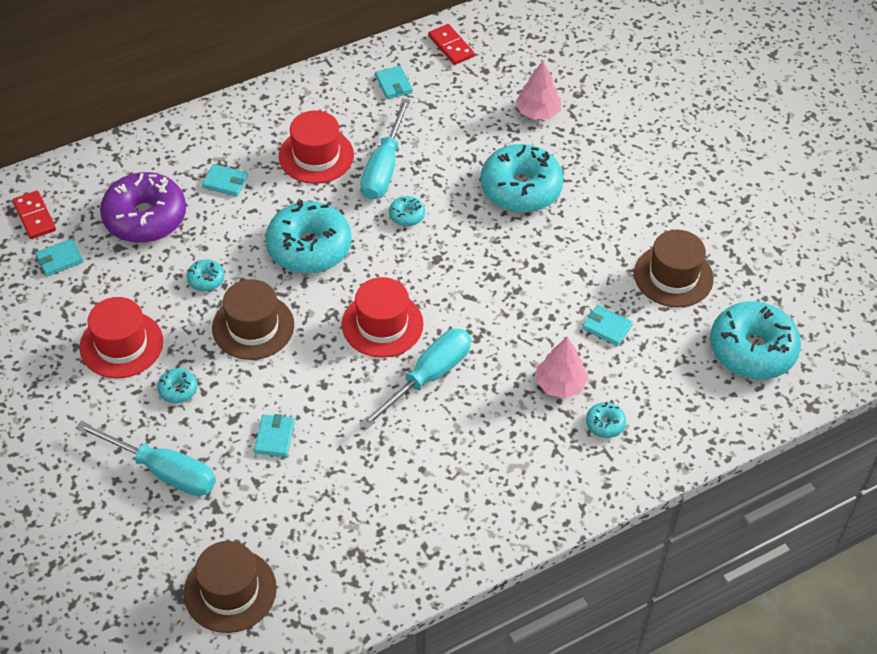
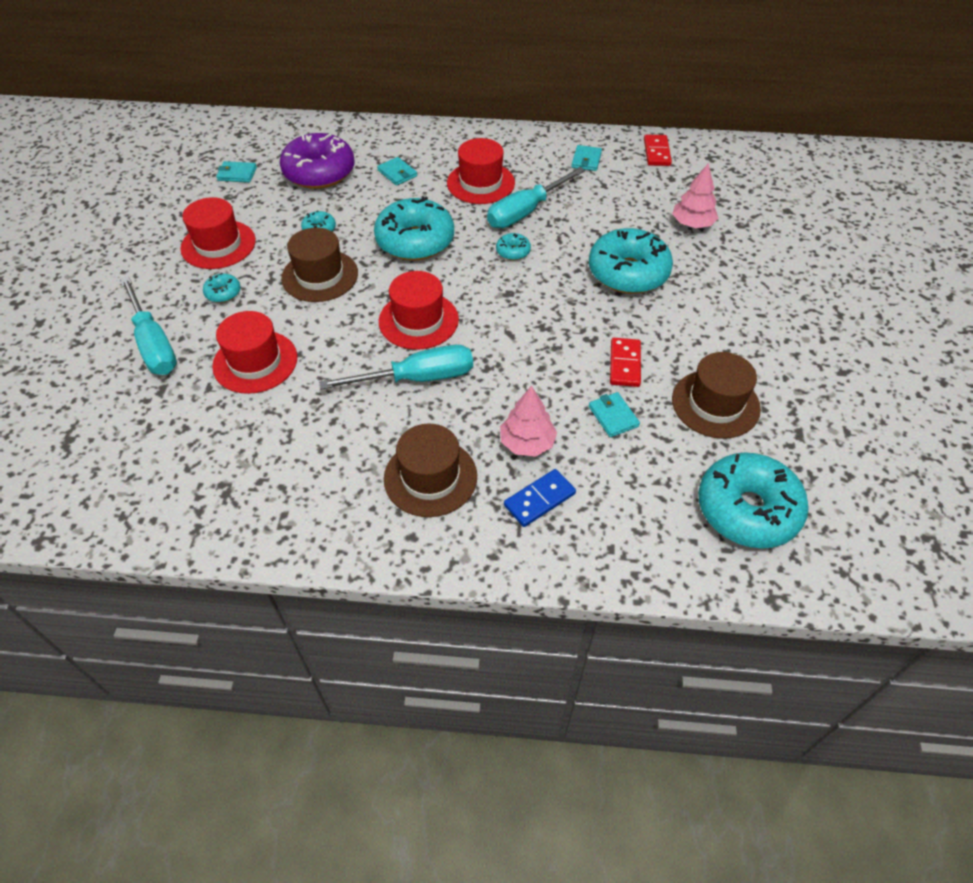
camera: 35 degrees right, 0 degrees up
red domino [13,191,56,239] -> red domino moved to [610,338,641,387]
brown hat [184,541,277,633] -> brown hat moved to [384,424,477,517]
turquoise wallet [254,414,295,457] -> red hat [212,311,297,394]
turquoise donut [586,402,626,438] -> blue domino [504,469,576,527]

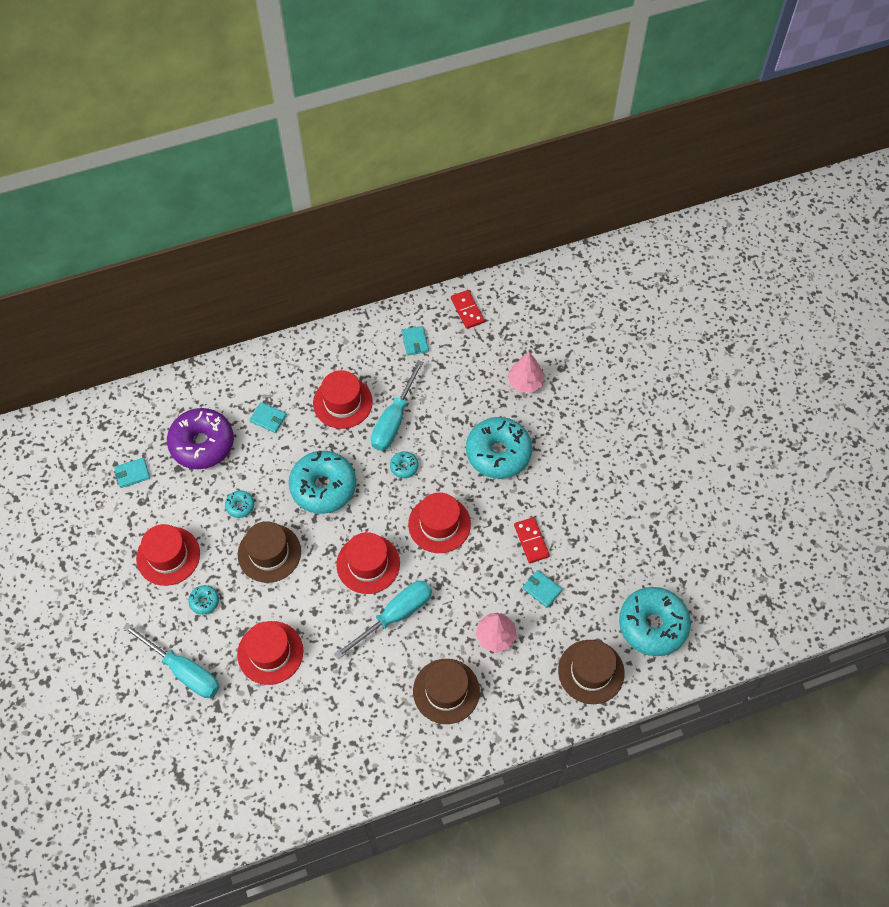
camera: 25 degrees left, 10 degrees up
blue domino [504,469,576,527] -> none
brown hat [672,352,761,439] -> brown hat moved to [558,640,625,704]
none -> red hat [408,493,471,553]

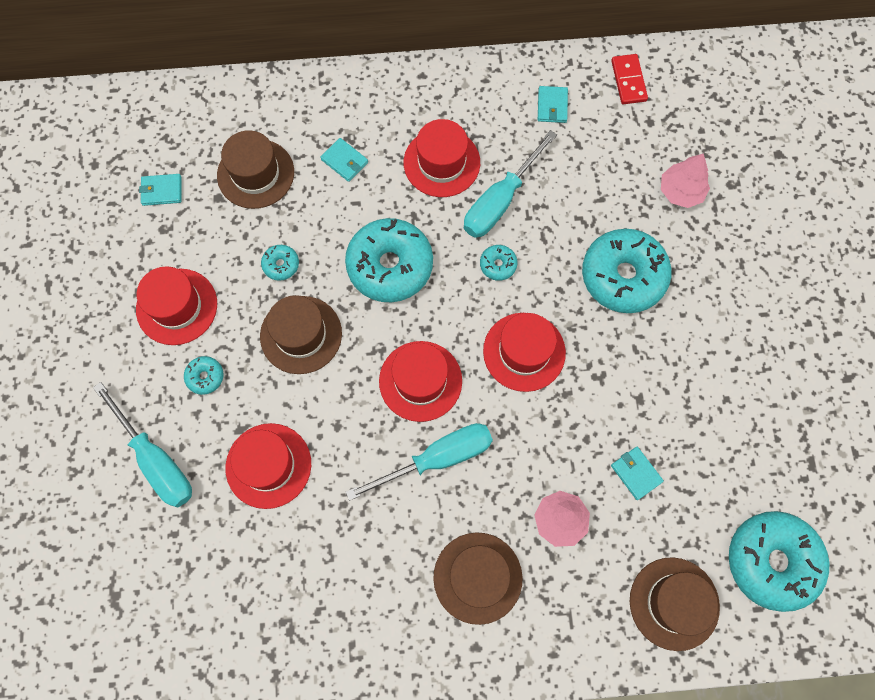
camera: 15 degrees right, 10 degrees up
purple donut [167,408,234,469] -> brown hat [217,130,294,209]
red domino [514,517,550,563] -> none

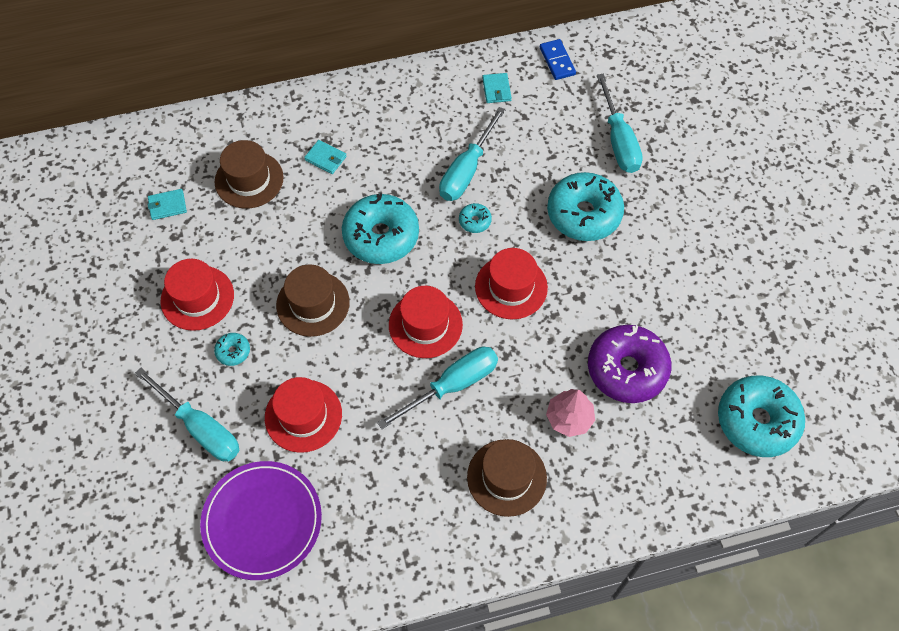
camera: 10 degrees left, 10 degrees down
turquoise donut [261,245,299,281] -> none
red hat [404,119,480,197] -> none
red domino [611,54,648,104] -> blue domino [540,39,576,80]
turquoise wallet [611,447,664,500] -> purple donut [588,325,671,403]
brown hat [630,557,720,651] -> none
pink tree [661,154,710,208] -> turquoise screwdriver [597,74,643,173]
none -> purple plate [200,461,322,580]

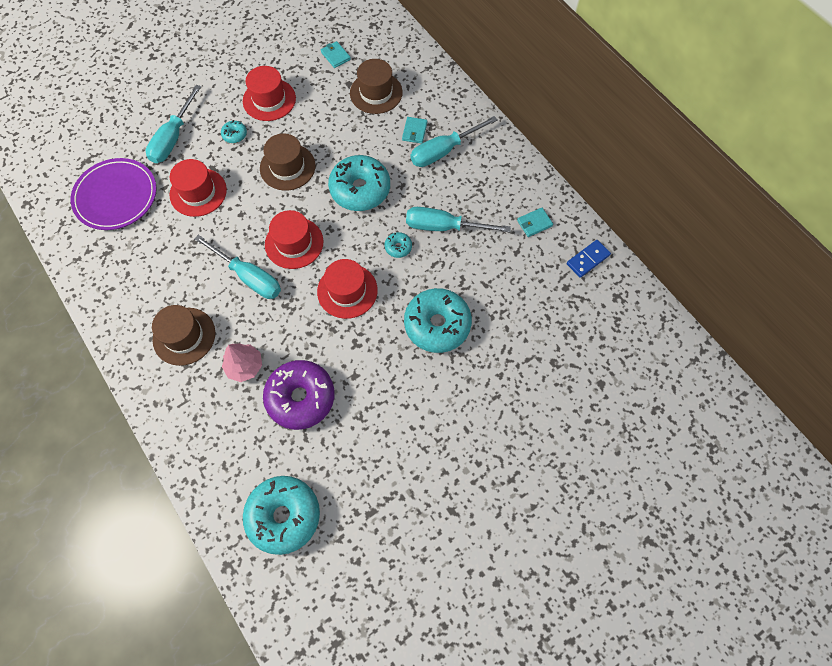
camera: 70 degrees right, 5 degrees up
turquoise screwdriver [597,74,643,173] -> turquoise screwdriver moved to [411,116,497,167]

